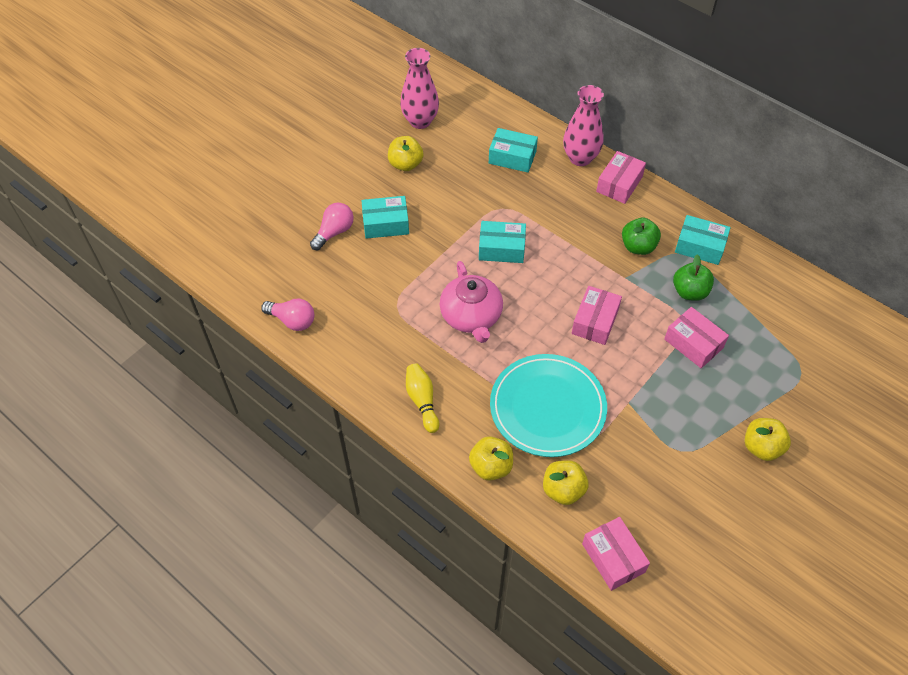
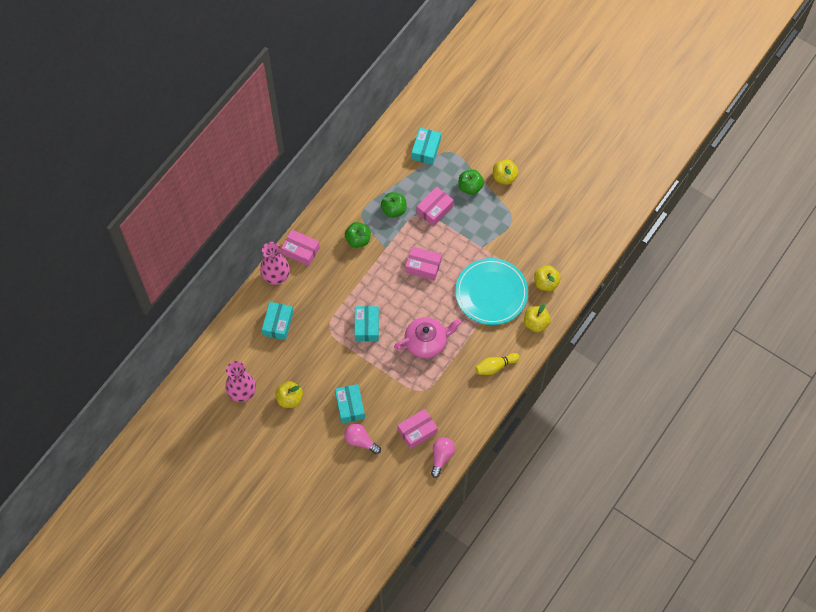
camera: 95 degrees left, 10 degrees up
pink box [582,517,650,591] -> pink box moved to [398,409,438,449]
turquoise box [675,215,731,265] -> turquoise box moved to [411,128,441,165]
none -> green apple [458,170,484,195]

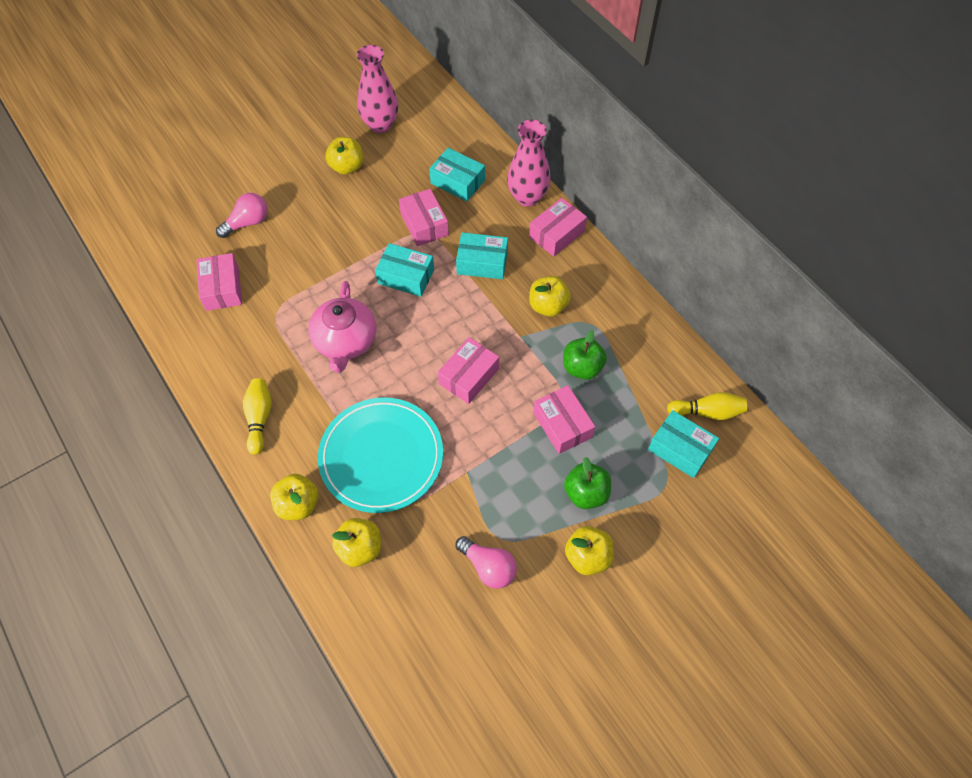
camera: 110 degrees right, 5 degrees down
turquoise box [335,384,365,423] -> turquoise box moved to [456,232,508,279]
green apple [345,222,371,248] -> yellow apple [529,276,571,317]
pink light bulb [431,437,455,478] -> pink light bulb moved to [455,536,517,589]
none -> pink box [399,189,449,246]
none -> yellow bowling pin [667,392,747,420]

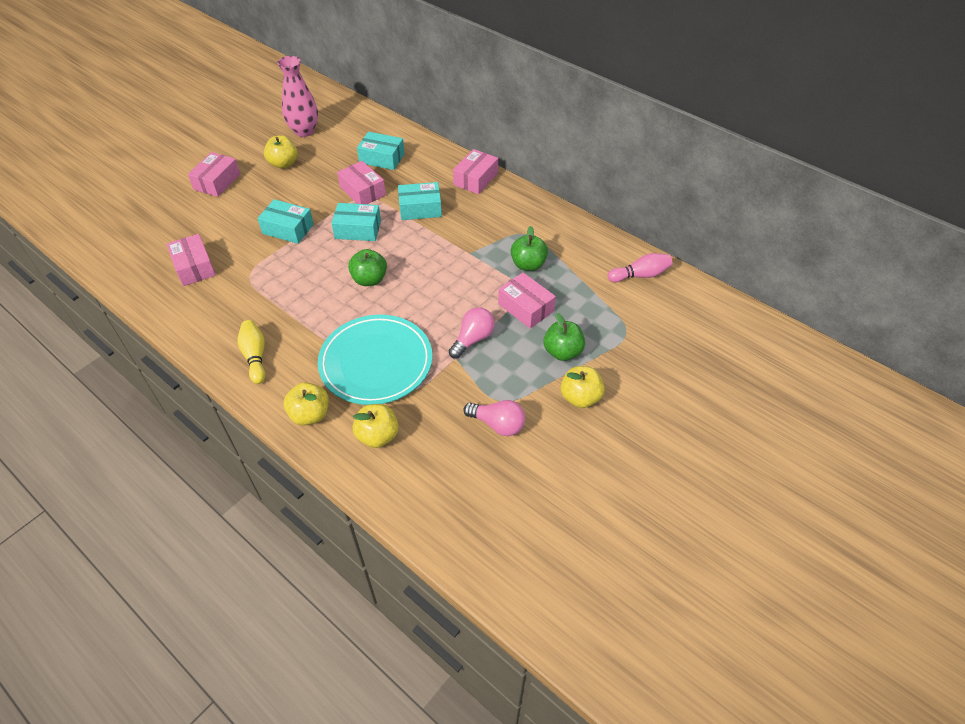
camera: 15 degrees left, 10 degrees down
pink light bulb [216,193,268,238] -> pink light bulb moved to [449,307,495,359]
pink teapot [309,281,376,373] -> none
pink box [438,337,499,404] -> pink box moved to [188,152,240,197]
pink vase [507,120,551,207] -> none
yellow apple [529,276,571,317] -> none
turquoise box [648,410,719,478] -> turquoise box moved to [257,199,314,244]
yellow bowling pin [667,392,747,420] -> pink bowling pin [608,253,673,282]
none -> green apple [348,249,387,286]

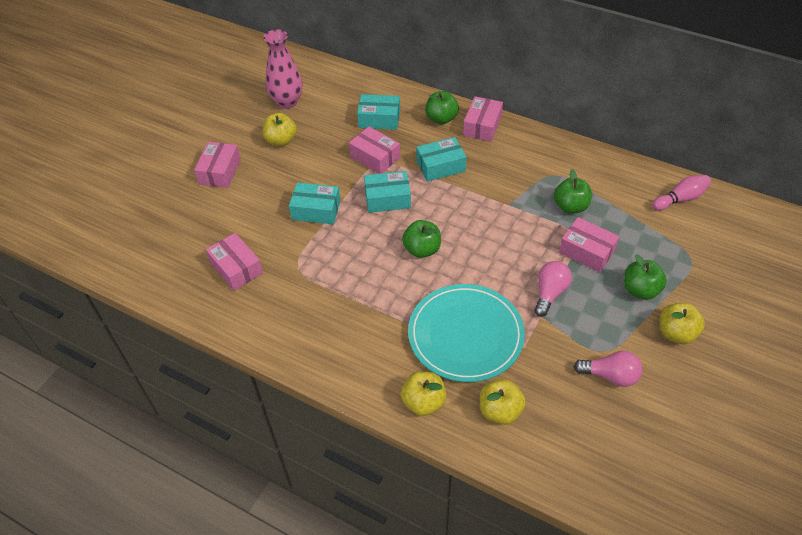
camera: 10 degrees left, 0 degrees up
yellow bowling pin [238,320,266,384] -> none
none -> green apple [425,91,459,124]

